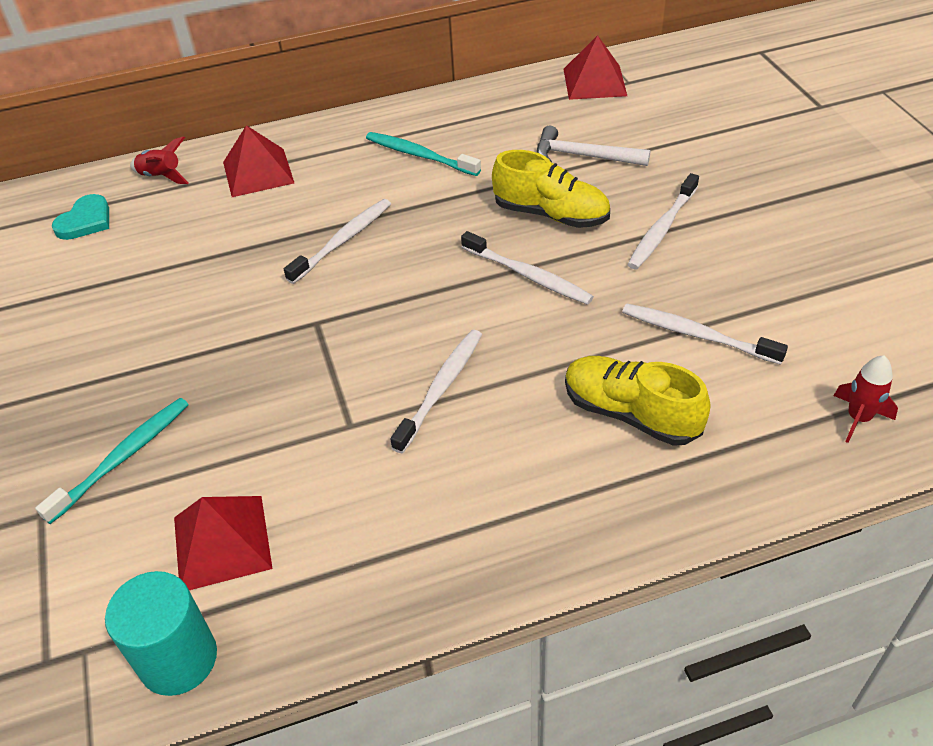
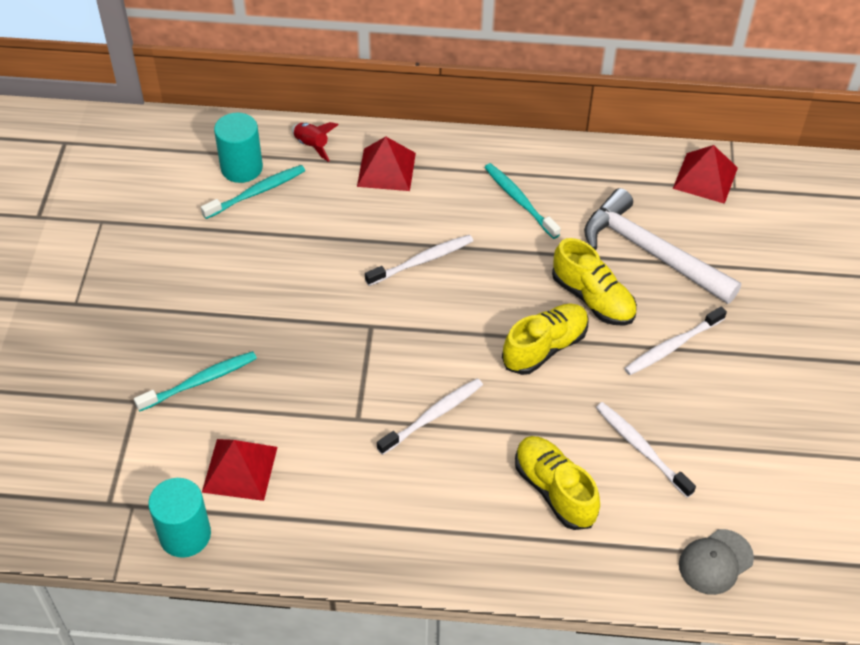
camera: 20 degrees right, 5 degrees up
turquoise heart [52,194,109,240] -> turquoise cylinder [214,113,263,183]
white toothbrush [461,231,594,305] -> yellow shoe [502,304,589,375]
white hammer [537,126,651,166] -> white hammer [584,188,741,304], size x1.68
red rocket [833,355,898,443] -> grey cap [679,529,754,595]
none -> turquoise toothbrush [201,165,305,219]

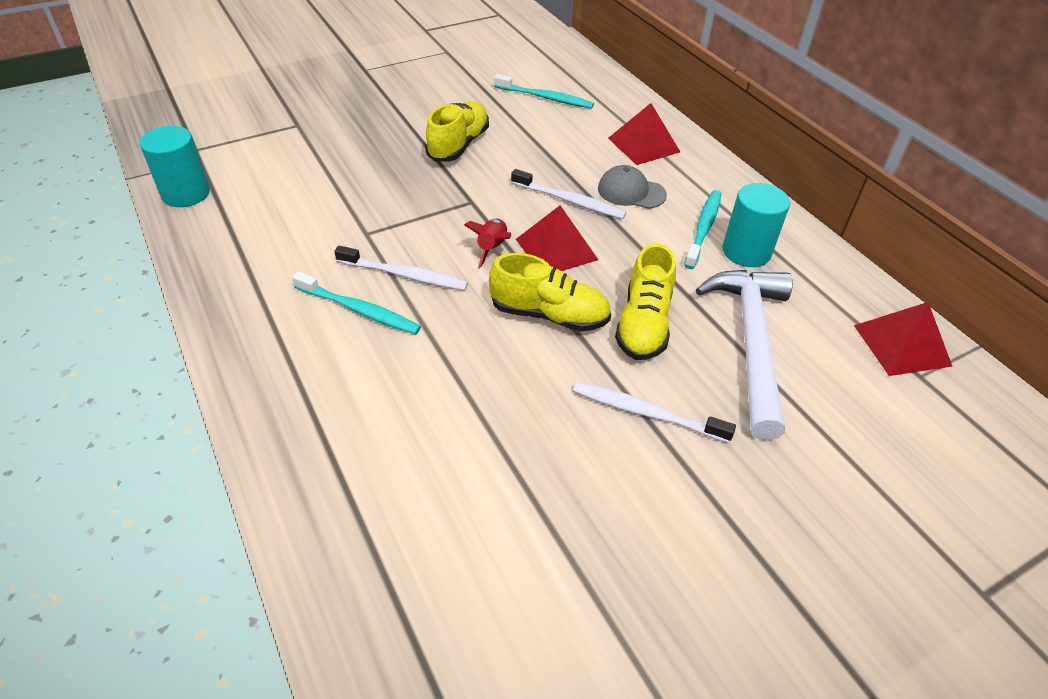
camera: 55 degrees right, 5 degrees down
turquoise toothbrush [134,351,257,412] -> turquoise toothbrush moved to [292,272,421,335]
red pyramid [202,439,278,501] -> red pyramid moved to [516,205,598,271]
turquoise cylinder [214,113,263,183] -> turquoise cylinder moved to [723,183,790,267]
red rocket [292,122,339,162] -> red rocket moved to [464,219,511,268]
yellow shoe [515,436,600,530] -> yellow shoe moved to [425,101,489,162]
white toothbrush [596,402,696,498] -> none
grey cap [679,529,754,595] -> grey cap moved to [598,165,667,209]

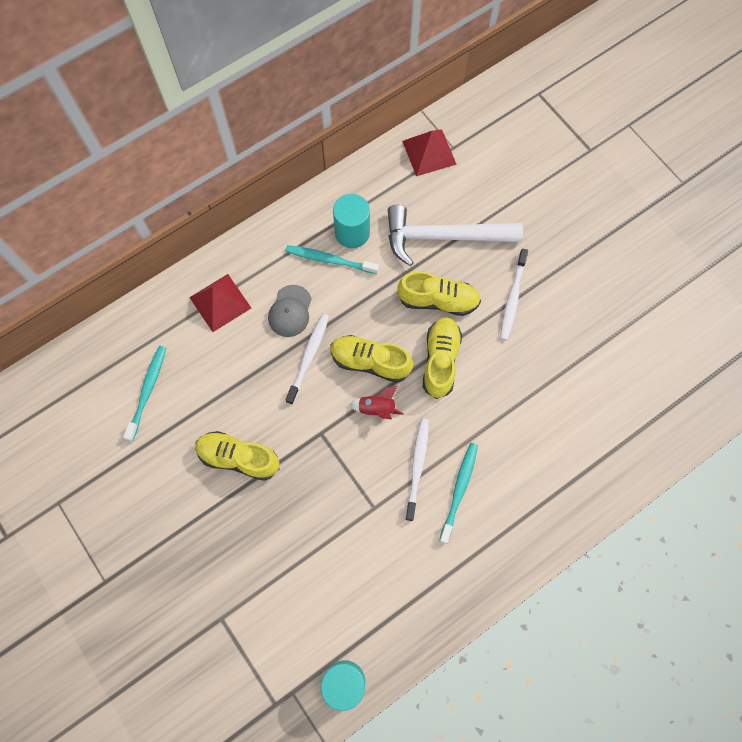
camera: 95 degrees left, 25 degrees up
red pyramid [516,205,598,271] -> yellow shoe [330,335,413,383]

